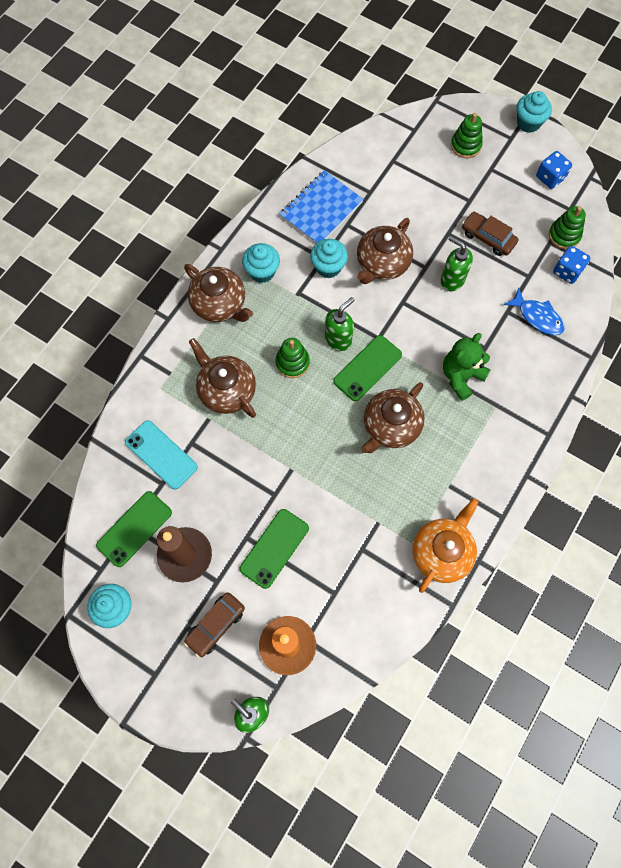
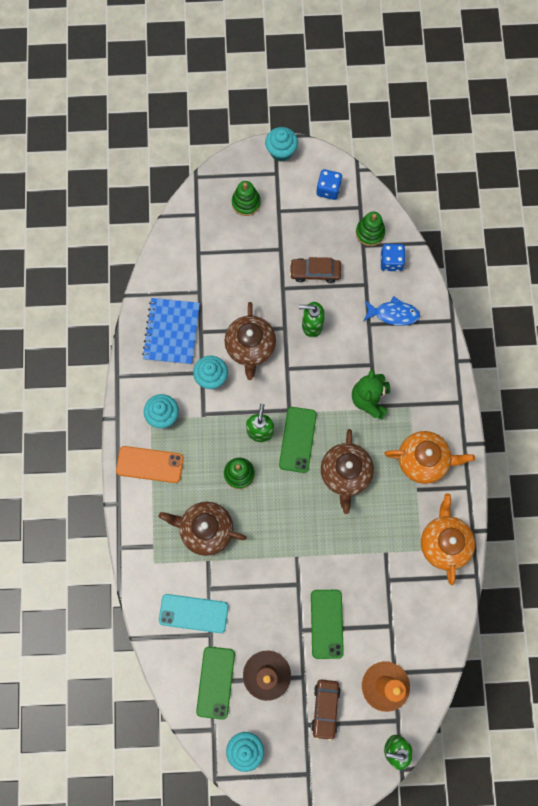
camera: 35 degrees left, 5 degrees up
brown teapot [184,264,253,322] -> orange phone [116,446,184,483]
none -> orange teapot [384,431,475,484]

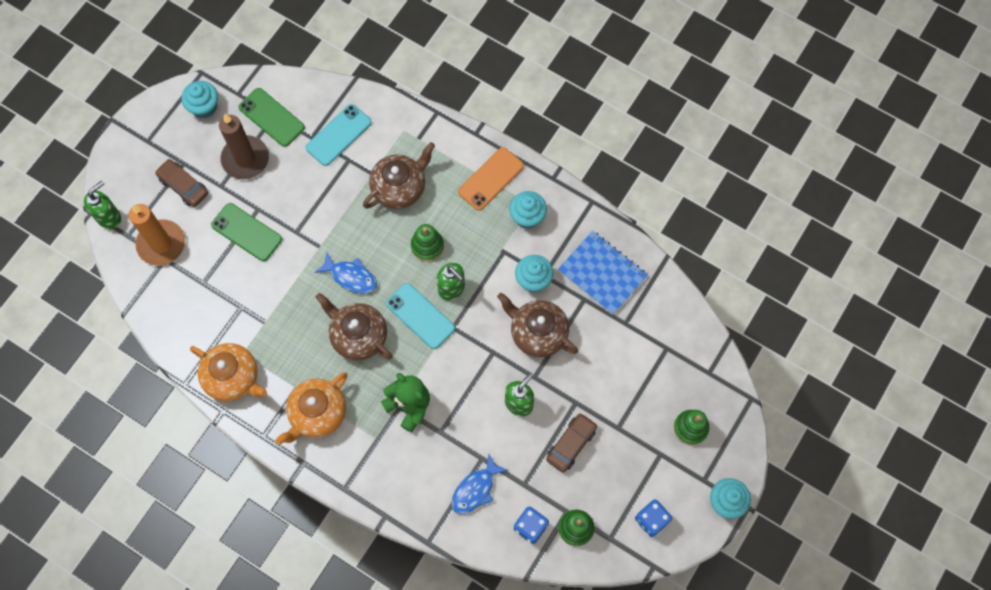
camera: 125 degrees right, 5 degrees down
green phone [279,407,317,473] -> turquoise phone [386,283,455,349]
none -> blue fish [315,252,377,293]

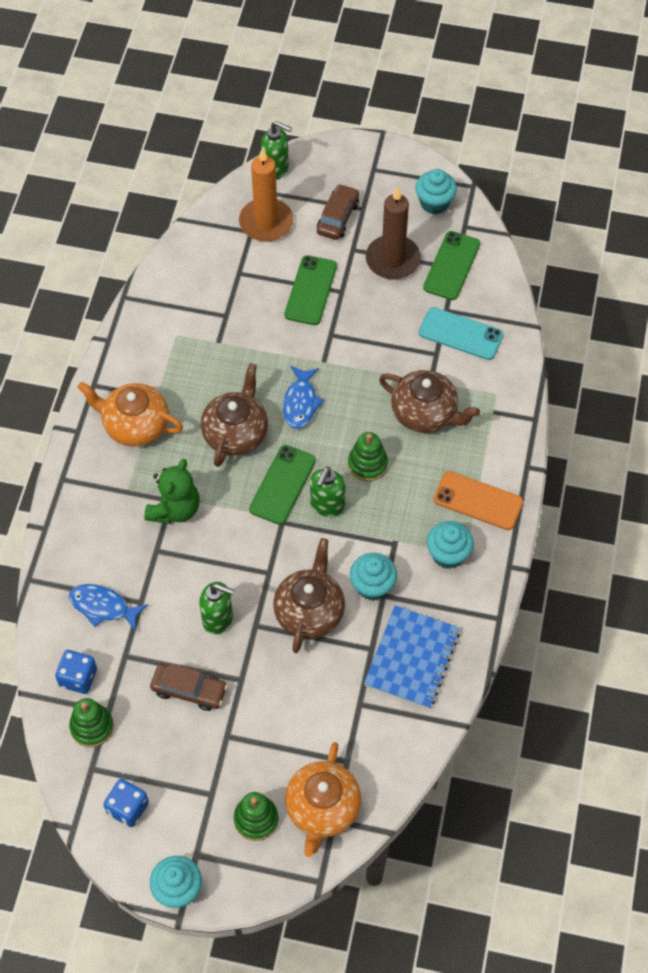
camera: 70 degrees right, 10 degrees down
orange teapot [190,343,267,401] -> orange teapot moved to [285,742,361,857]
turquoise phone [386,283,455,349] -> green phone [249,445,316,525]

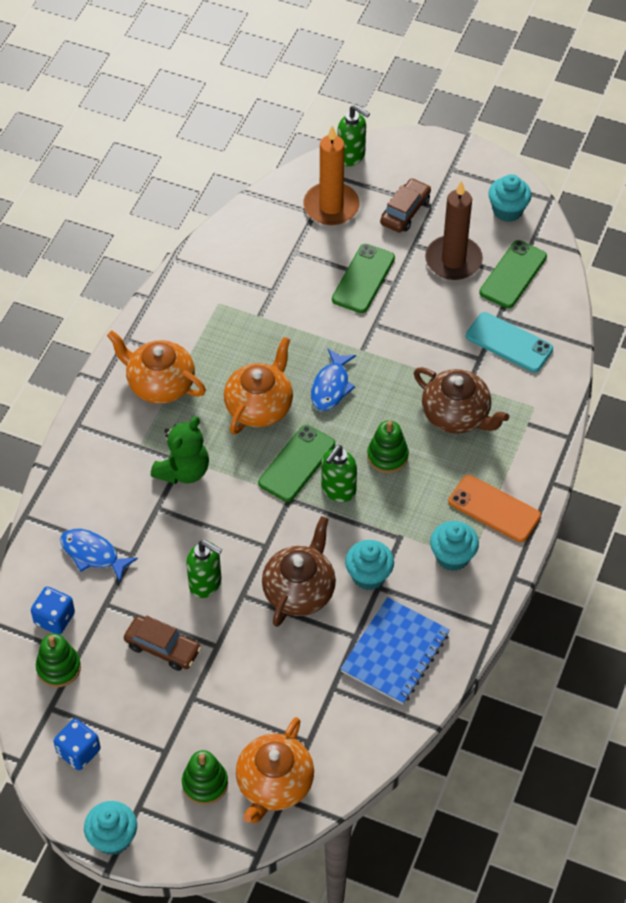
camera: 10 degrees right, 5 degrees down
brown teapot [201,363,268,467] -> orange teapot [224,337,293,435]

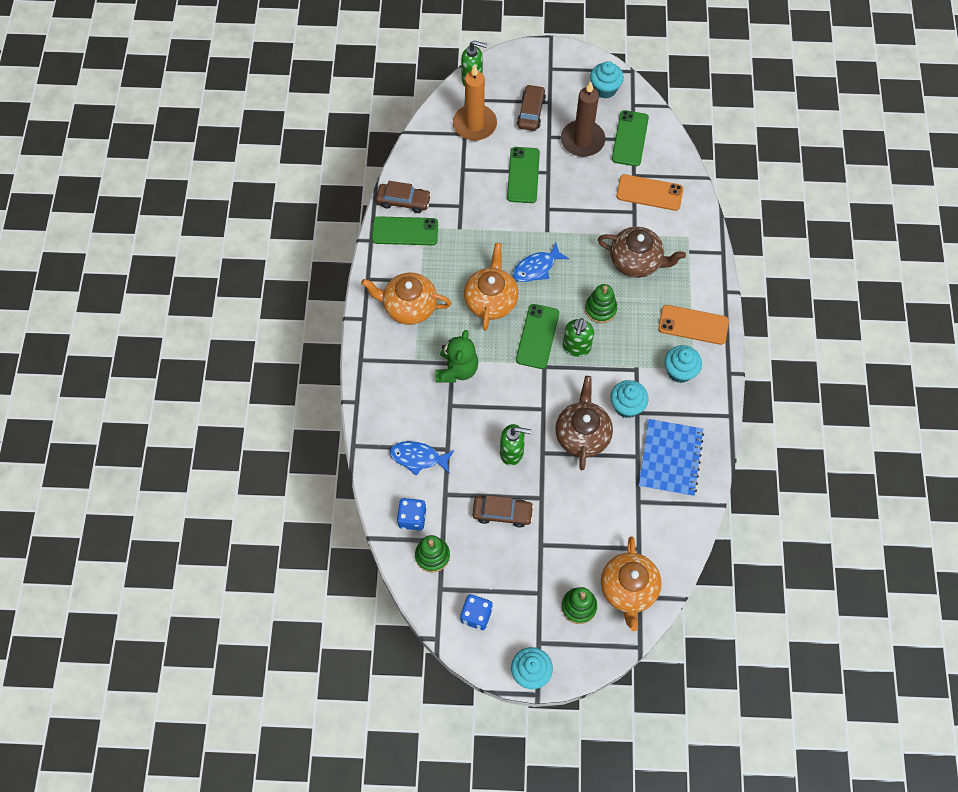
camera: 20 degrees left, 10 degrees up
blue fish [311,349,356,411] -> blue fish turned 60 degrees clockwise [513,243,569,282]
turquoise phone [466,312,553,372] -> orange phone [616,174,683,211]
none -> green phone [372,216,438,245]
none -> brown car [376,181,431,213]

